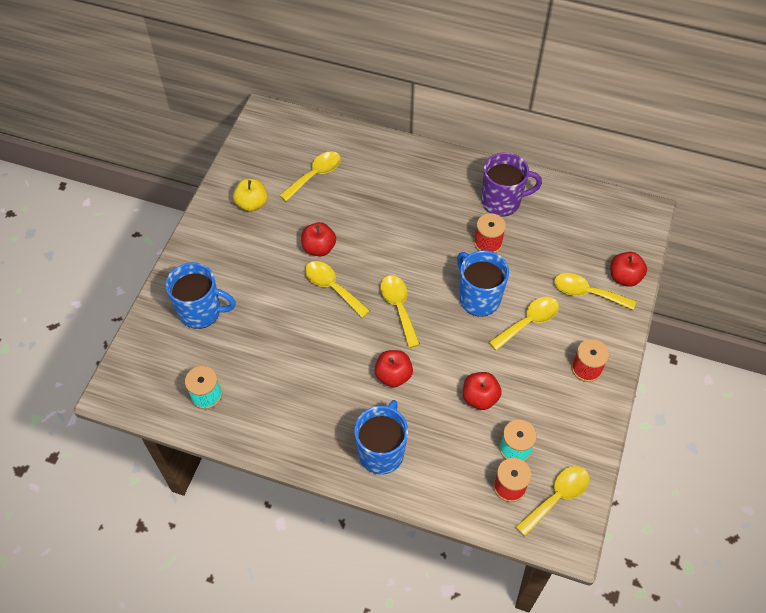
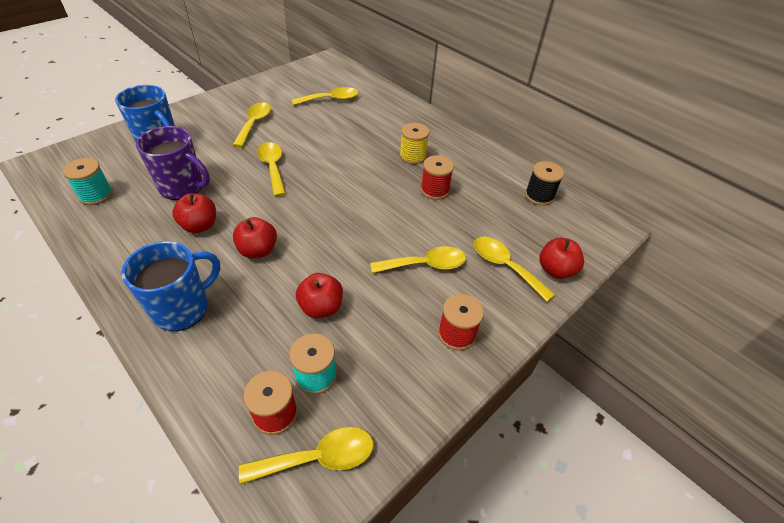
camera: 25 degrees right, 10 degrees down
yellow apple [233,179,267,212] -> none
red apple [301,222,336,256] -> red apple moved to [172,193,216,233]
yellow spoon [380,275,420,348] -> yellow spoon moved to [233,102,271,147]
blue mug [457,250,509,317] -> none
purple mug [482,152,542,217] -> purple mug moved to [136,126,210,200]
none -> yellow spool [400,123,430,164]
none -> black spool [525,161,564,205]

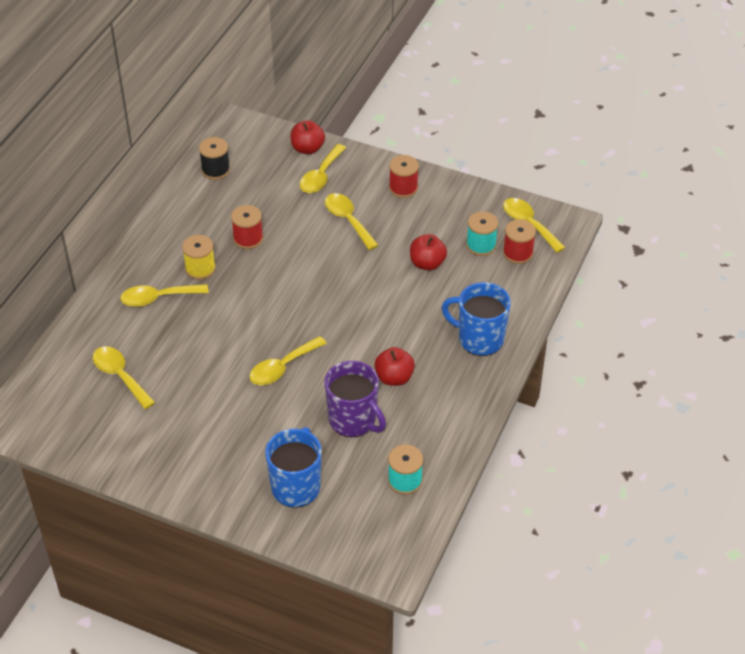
camera: 110 degrees left, 0 degrees up
purple mug [136,126,210,200] -> purple mug turned 135 degrees clockwise [325,361,386,437]
yellow spoon [233,102,271,147] -> yellow spoon moved to [120,284,209,307]
red apple [233,217,277,258] -> none

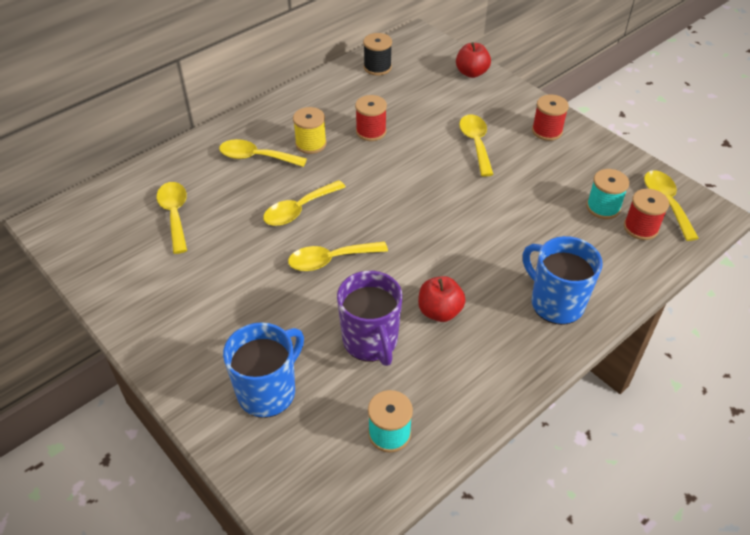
camera: 25 degrees right, 0 degrees up
yellow spoon [300,144,346,193] -> yellow spoon moved to [263,180,346,226]
red apple [410,234,447,271] -> none

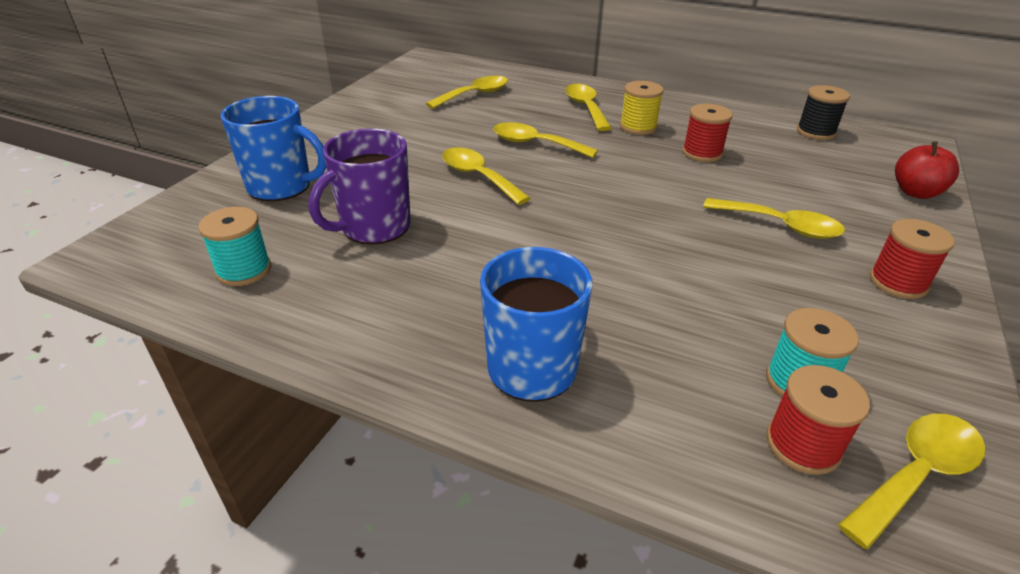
camera: 65 degrees right, 10 degrees down
red apple [418,276,466,322] -> none
yellow spoon [459,114,494,177] -> yellow spoon turned 60 degrees clockwise [703,198,845,239]

